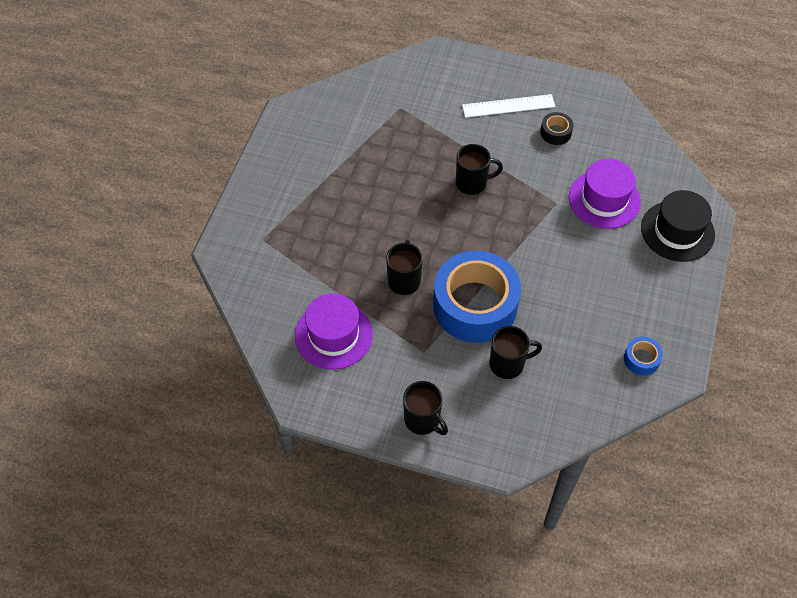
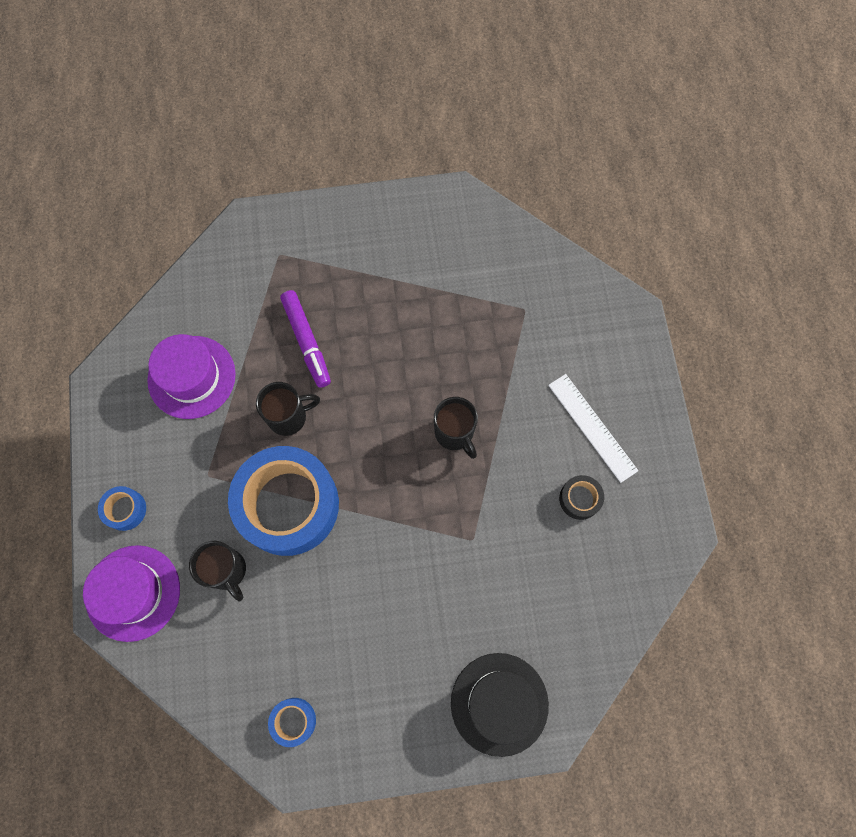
camera: 65 degrees right, 15 degrees up
black mug [403,381,448,435] -> blue tape [98,486,146,531]
purple hat [569,159,641,229] -> purple hat moved to [83,545,180,642]
none -> purple marker [280,290,331,388]

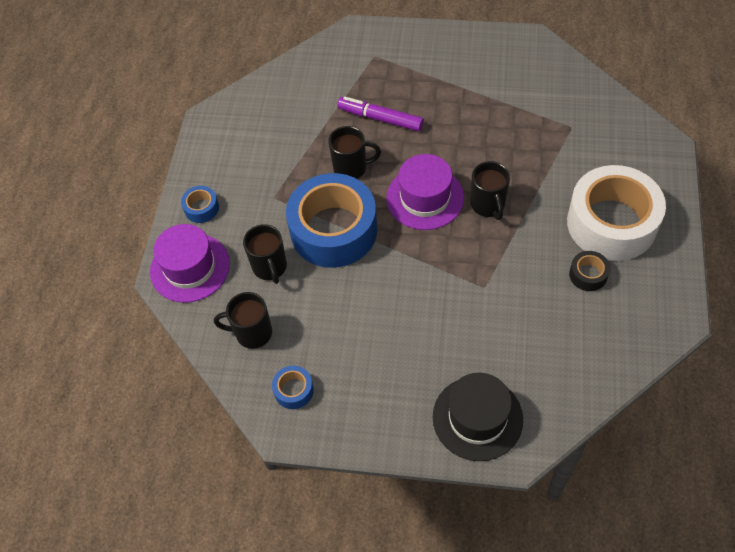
camera: 20 degrees right, 15 degrees down
purple hat [147,334,236,419] -> purple hat moved to [386,154,464,230]
purple marker [280,290,331,388] -> purple marker turned 120 degrees clockwise [337,97,424,132]
white ruler [548,374,638,483] -> white tape [567,165,666,261]
none -> black mug [214,292,272,349]

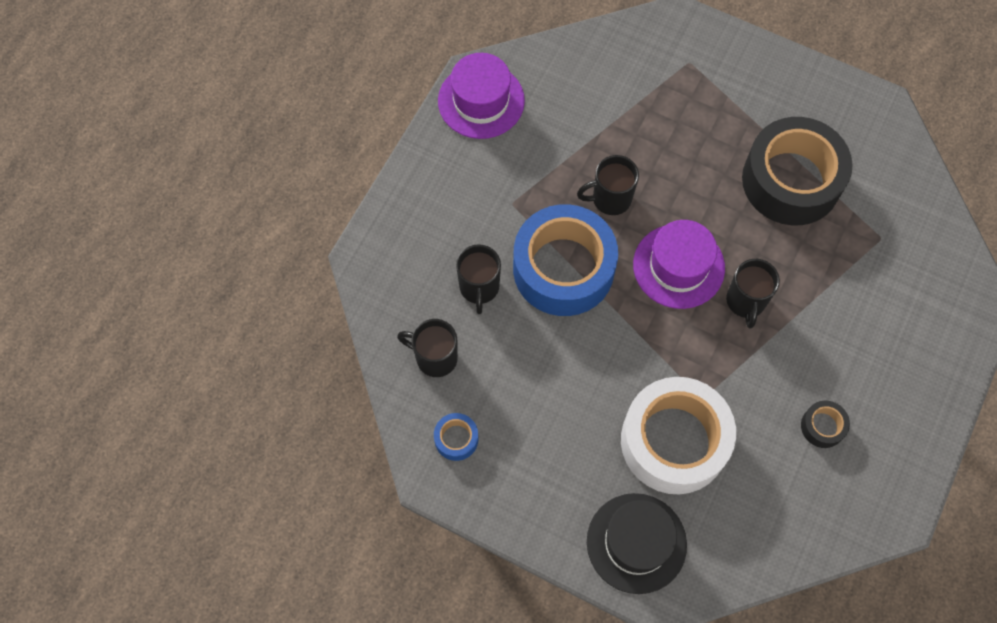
camera: 15 degrees right, 10 degrees up
purple hat [150,224,230,303] -> purple hat moved to [438,53,525,139]
blue tape [181,186,219,223] -> none
black mug [328,126,381,179] -> black mug turned 150 degrees clockwise [577,155,639,215]
purple marker [337,97,424,132] -> none
white tape [567,165,666,261] -> white tape moved to [621,377,736,494]
none -> black tape [742,117,853,225]

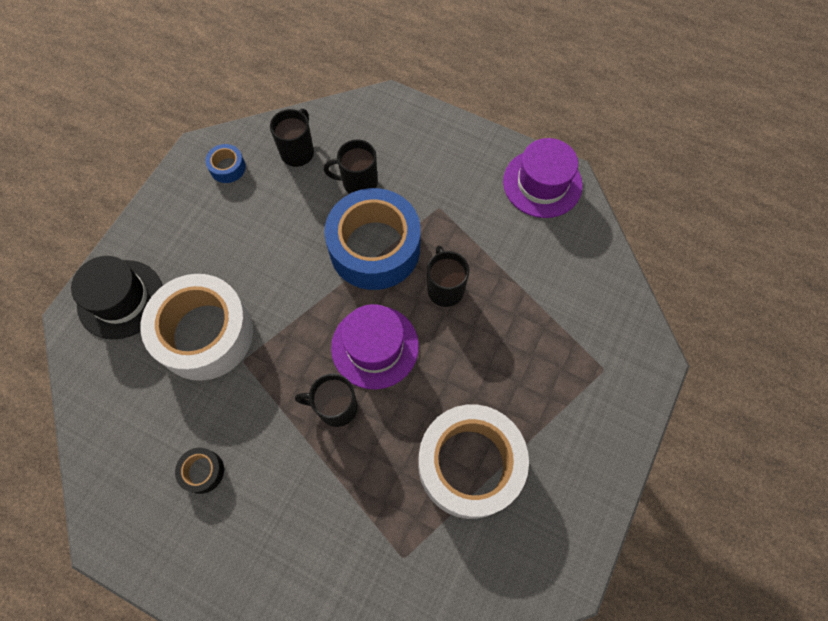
camera: 90 degrees right, 0 degrees up
black tape [742,117,853,225] -> white tape [418,404,529,519]

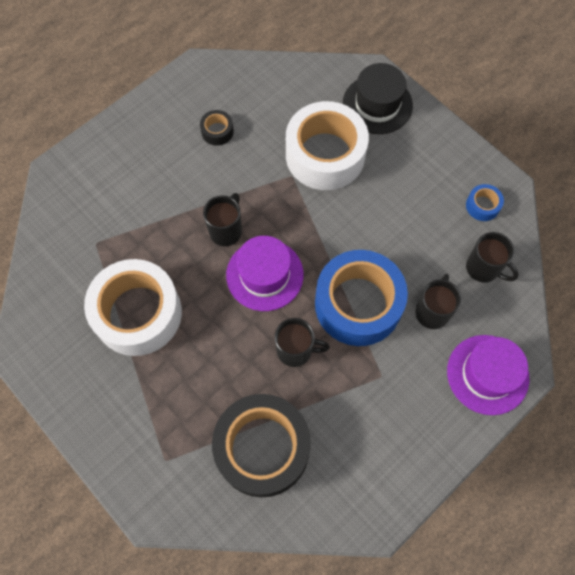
camera: 110 degrees right, 0 degrees up
purple hat [503,138,583,218] -> purple hat moved to [447,335,529,415]
none -> black tape [212,394,311,497]

